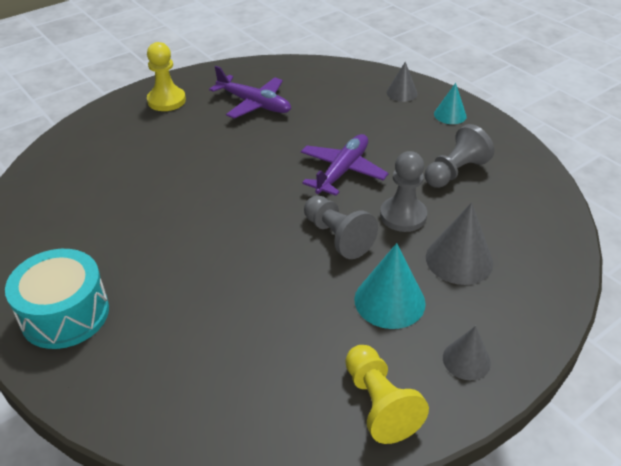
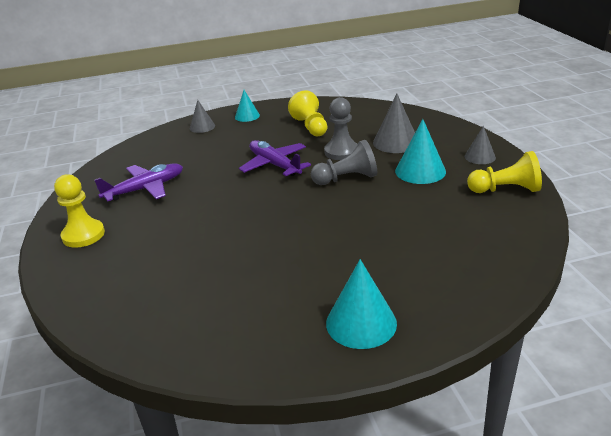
camera: 65 degrees left, 10 degrees down
turquoise drum [5,249,109,349] -> turquoise cone [326,259,397,349]
grey pawn [425,124,494,188] -> yellow pawn [288,90,327,137]

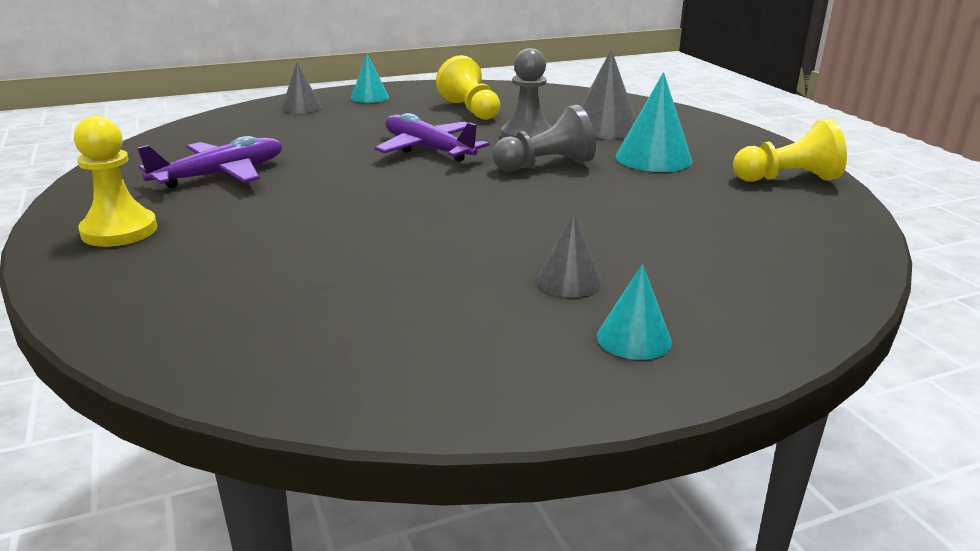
camera: 10 degrees left, 5 degrees down
turquoise cone [326,259,397,349] -> turquoise cone [597,264,672,360], size x0.62
grey cone [465,126,496,164] -> grey cone moved to [536,213,602,297]

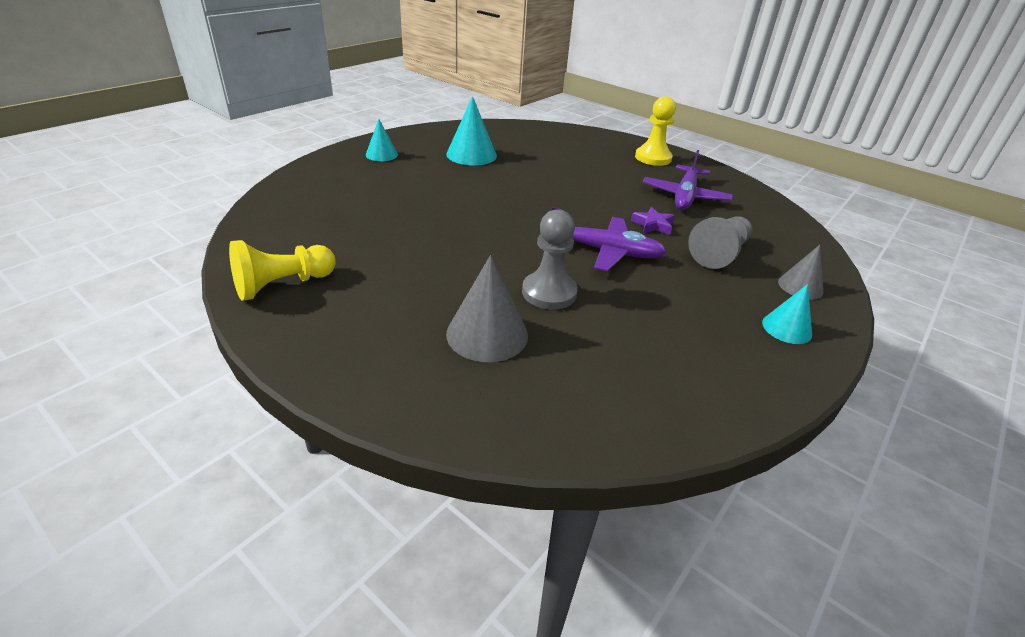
camera: 150 degrees right, 10 degrees up
yellow pawn [436,55,500,120] -> none
grey pawn [492,105,596,172] -> grey pawn moved to [688,216,752,269]
grey cone [536,213,602,297] -> none
turquoise cone [616,72,692,172] -> turquoise cone moved to [446,96,497,166]
none -> purple star [631,207,675,235]

